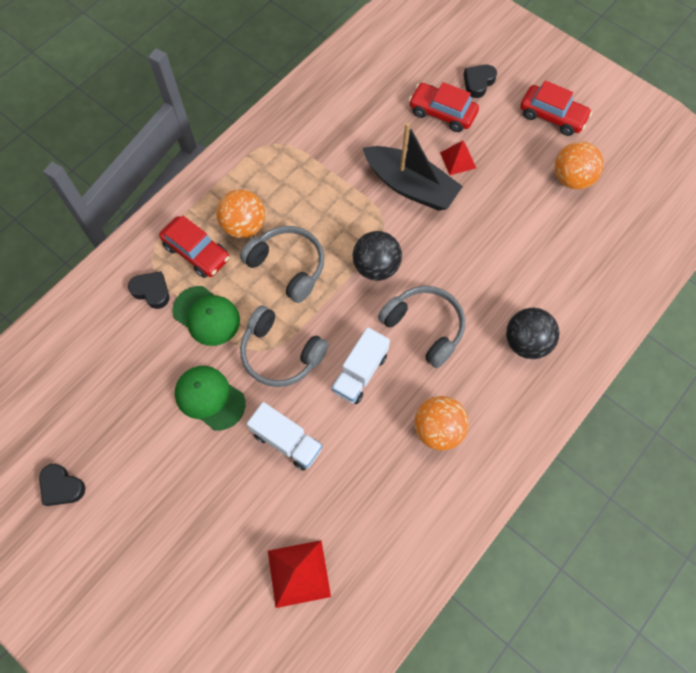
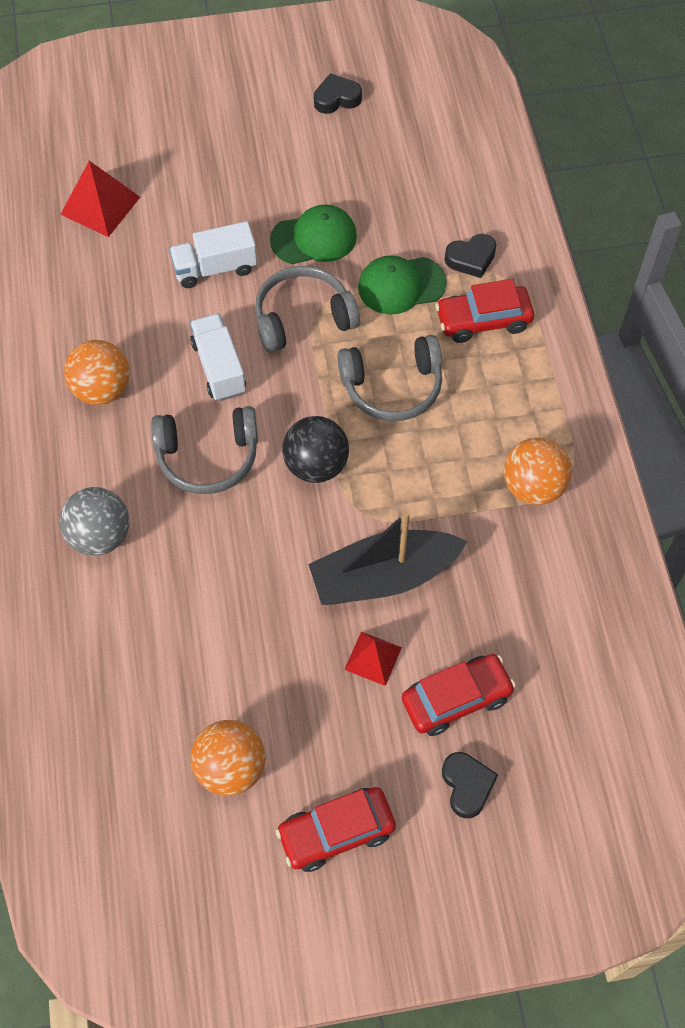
camera: 130 degrees right, 5 degrees down
orange ball [216,189,265,238] -> orange ball moved to [504,437,572,505]
black ball [506,308,560,359] -> grey ball [59,487,129,556]

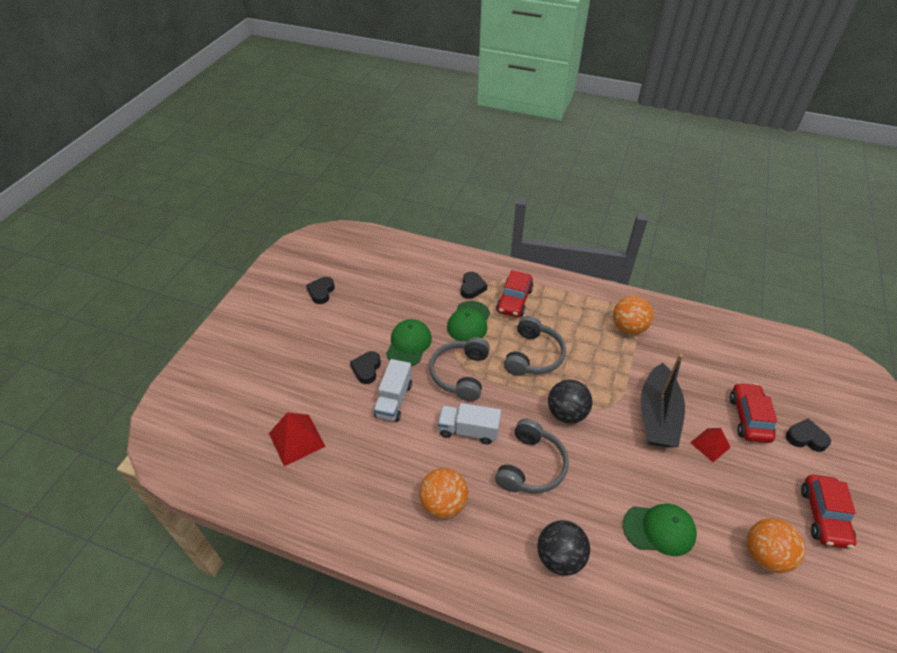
camera: 60 degrees left, 15 degrees down
grey ball [59,487,129,556] -> black ball [537,520,590,576]
none -> black heart [350,351,381,384]
none -> green cap [623,504,697,556]

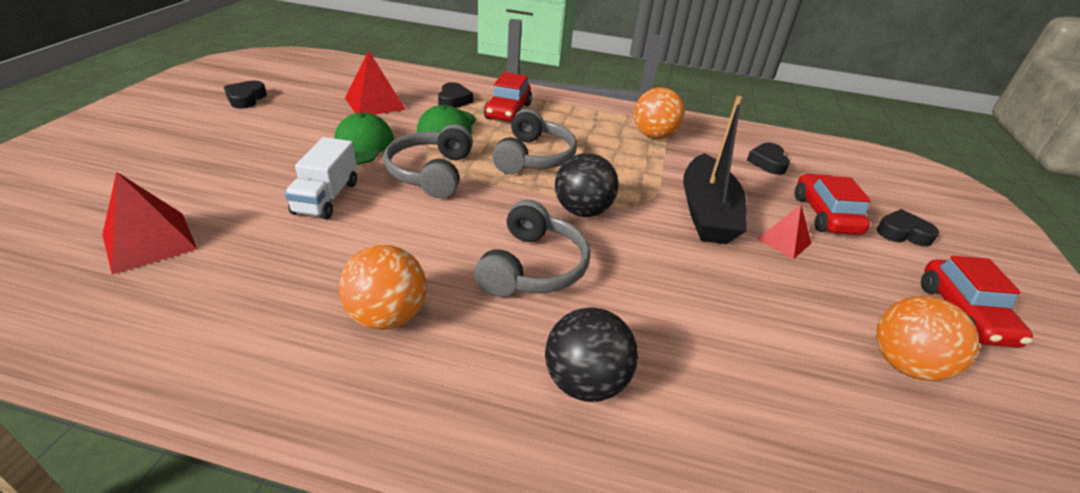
camera: 10 degrees left, 10 degrees down
black heart [350,351,381,384] -> black heart moved to [747,143,790,175]
white truck [438,403,501,445] -> none
green cap [623,504,697,556] -> none
none -> red pyramid [345,50,406,115]

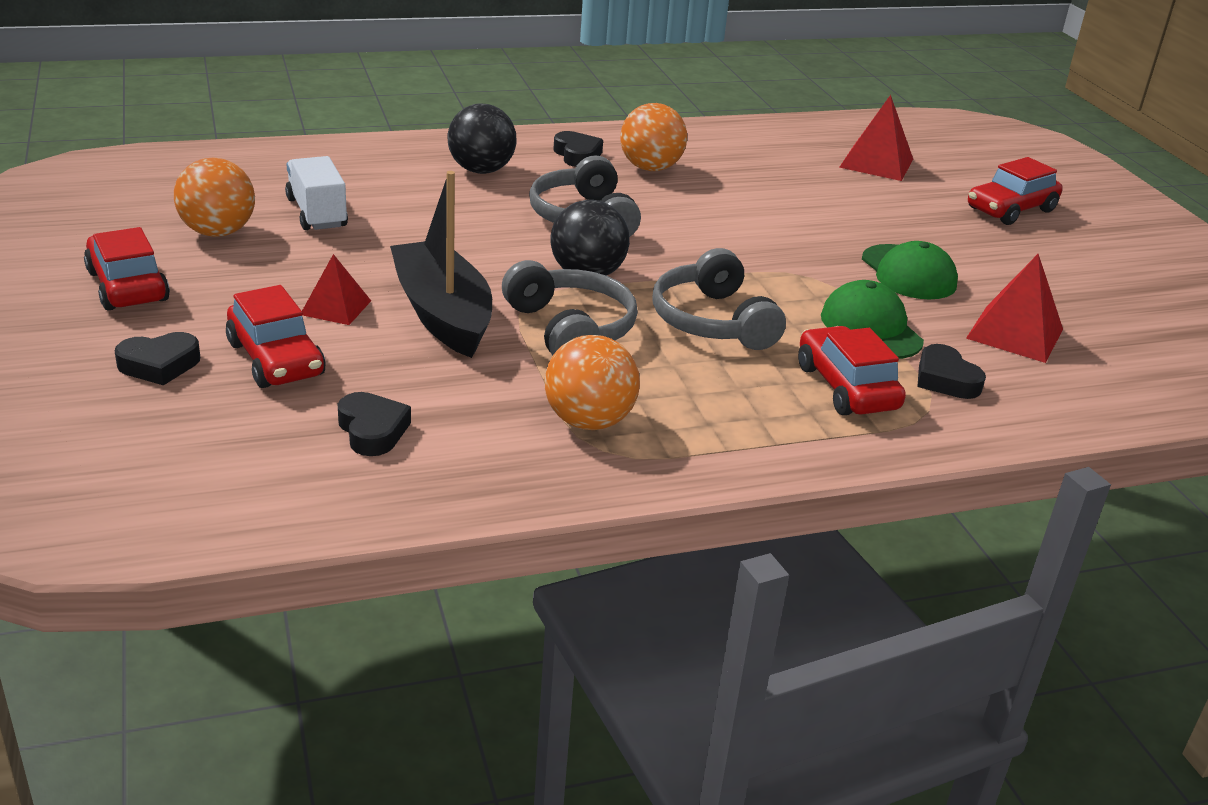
camera: 150 degrees right, 5 degrees down
black heart [224,80,267,109] -> black heart moved to [553,131,603,167]
white truck [285,137,357,219] -> white truck moved to [285,156,348,230]
grey headphones [384,124,473,198] -> grey headphones moved to [502,260,638,355]
none -> red car [968,157,1063,225]

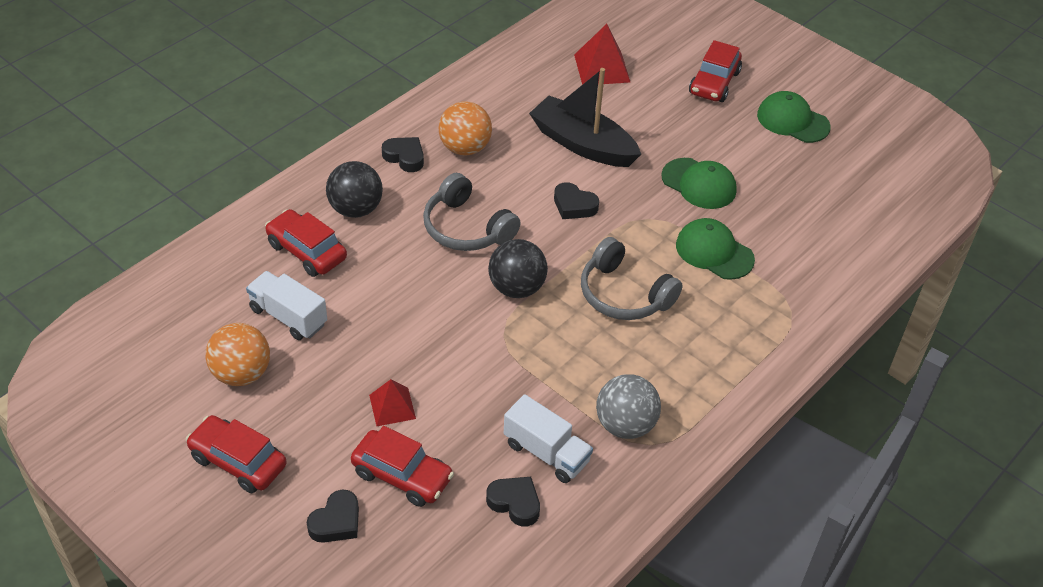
camera: 30 degrees left, 15 degrees up
black boat [390,171,492,358] -> black boat moved to [529,68,641,167]
grey headphones [502,260,638,355] -> none
orange ball [544,335,640,430] -> grey ball [596,374,661,439]
red car [798,326,906,415] -> red car moved to [265,209,347,277]
black heart [917,344,986,399] -> black heart moved to [554,182,599,219]
red pyramid [966,254,1063,363] -> none
none -> white truck [504,394,593,483]
none -> green cap [757,91,831,143]

